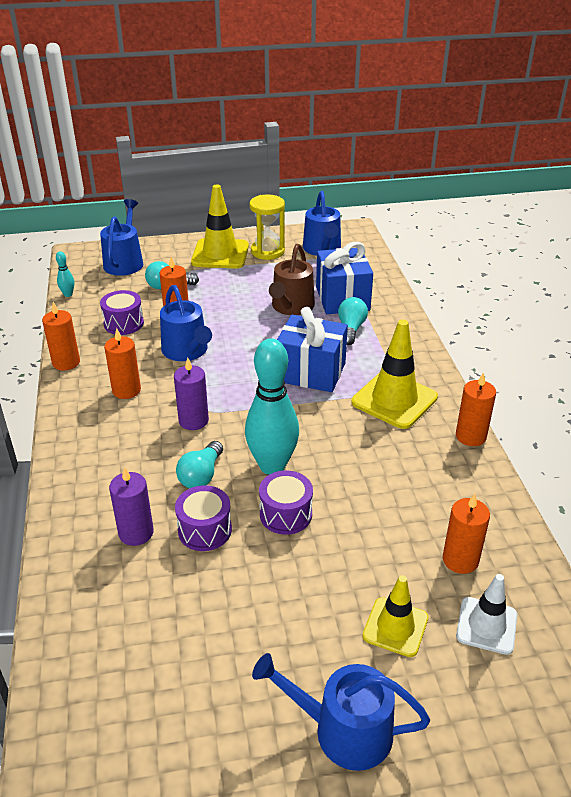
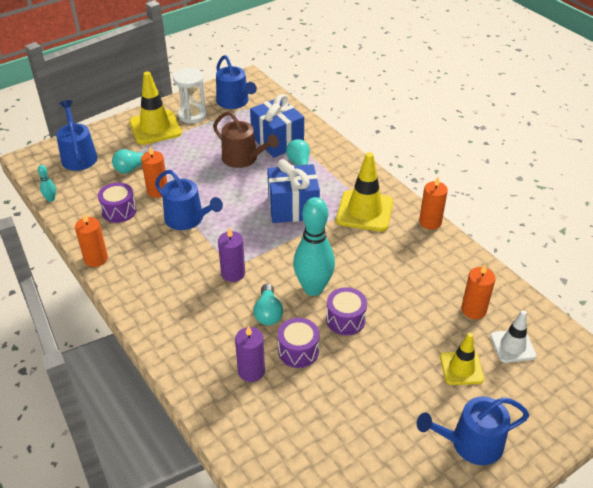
camera: 25 degrees left, 5 degrees up
orange candle [104,328,141,399] -> none
yellow hourglass [249,195,285,260] -> white hourglass [173,68,207,124]
brown watering can [269,244,315,315] -> brown watering can turned 45 degrees counterclockwise [213,111,279,168]

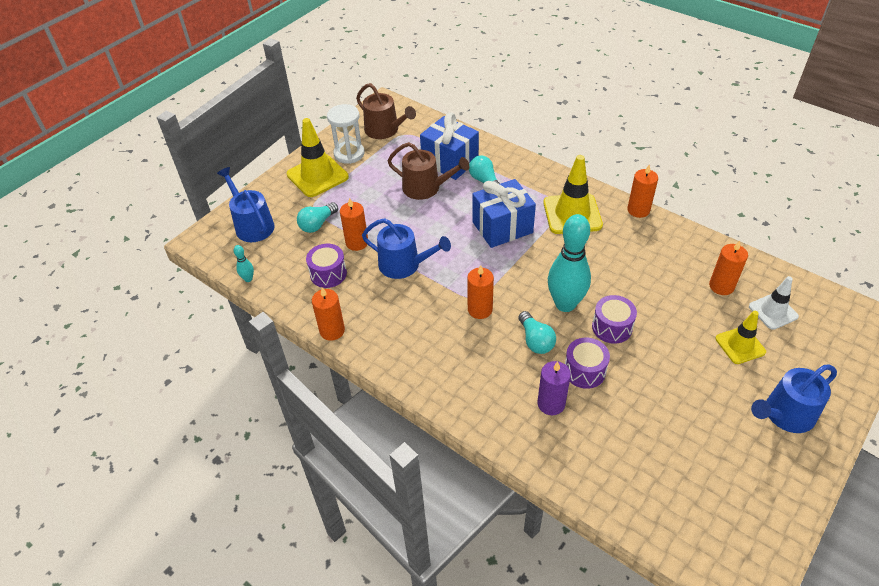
camera: 15 degrees left, 5 degrees up
blue watering can [216,55,257,109] -> brown watering can [356,83,416,139]
purple candle [218,227,245,282] -> orange candle [467,265,494,319]

